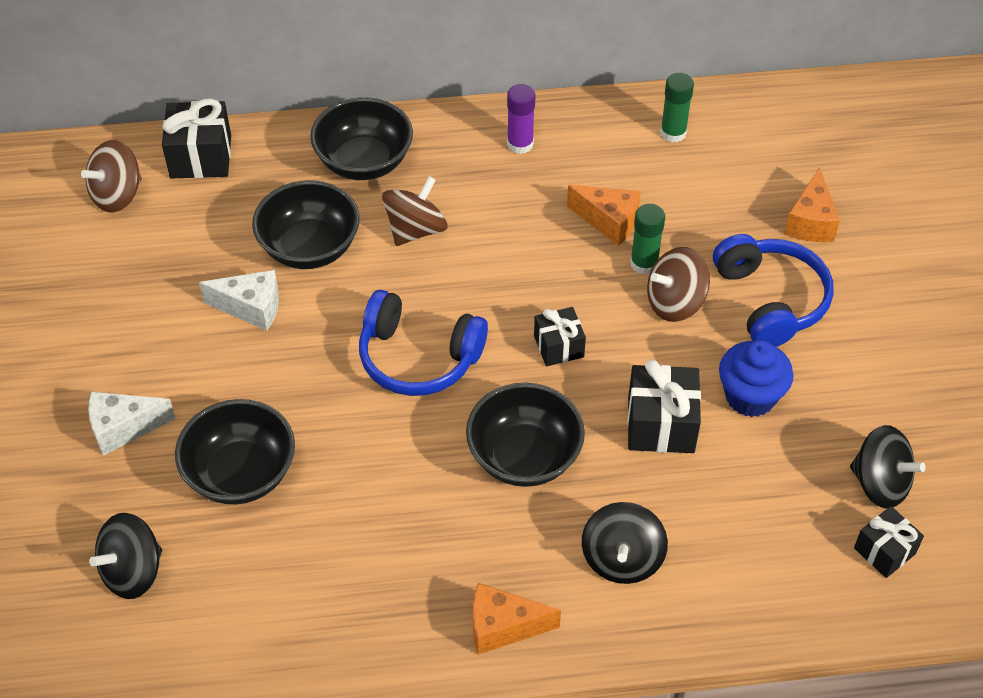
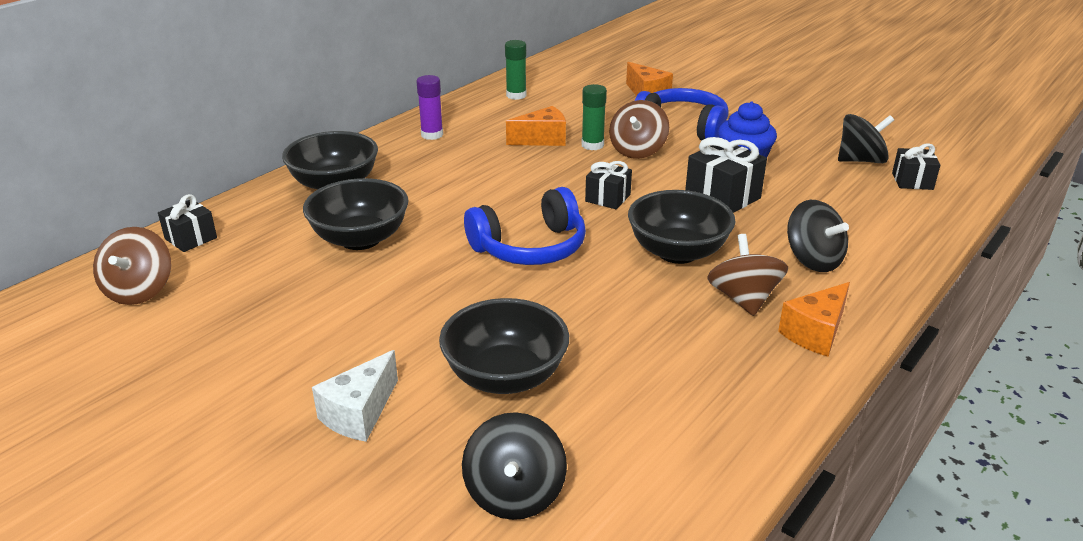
camera: 45 degrees left, 20 degrees down
black gift [162,98,231,178] -> black gift [158,194,217,252], size x0.64
white cheese [199,270,279,331] -> none
brown spinning top [382,176,447,246] -> brown spinning top moved to [707,234,788,316]

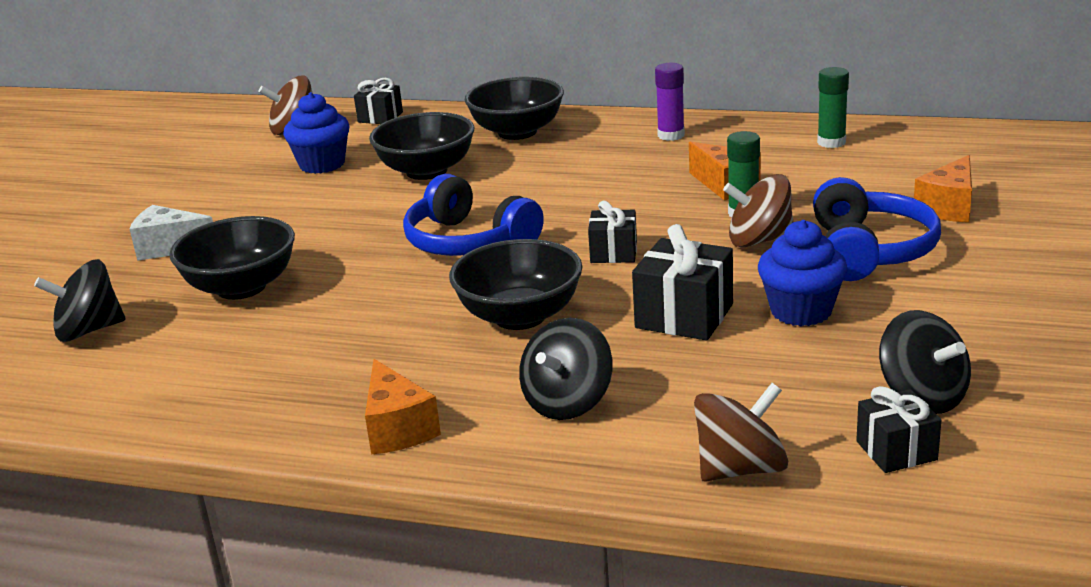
camera: 70 degrees right, 5 degrees down
brown spinning top [707,234,788,316] -> brown spinning top moved to [694,383,788,481]
orange cheese [778,282,850,357] -> orange cheese turned 135 degrees counterclockwise [365,359,441,455]
none -> blue cupcake [283,92,349,174]

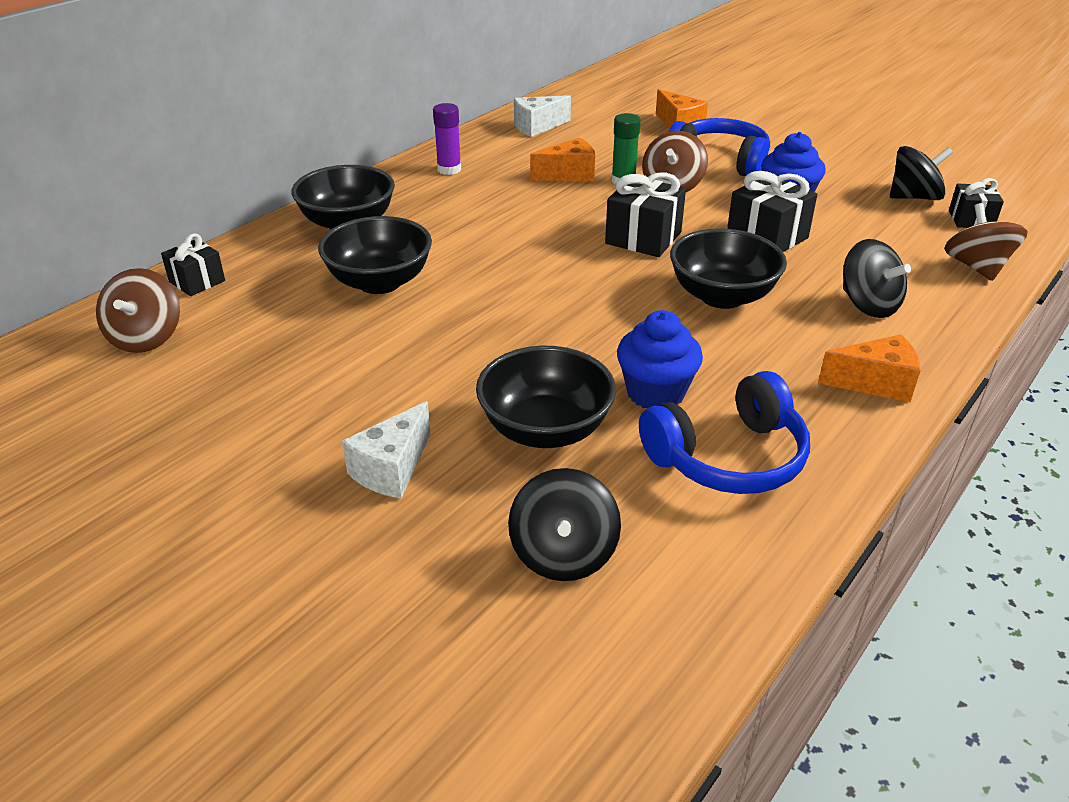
camera: 70 degrees left, 10 degrees up
blue cupcake [283,92,349,174] -> blue cupcake moved to [617,310,703,408]
blue headphones [403,174,544,256] -> blue headphones moved to [639,371,810,494]
black gift [588,201,637,263] -> black gift [605,173,686,257], size x1.57
green glue stick [817,67,849,148] -> white cheese [514,95,571,137]

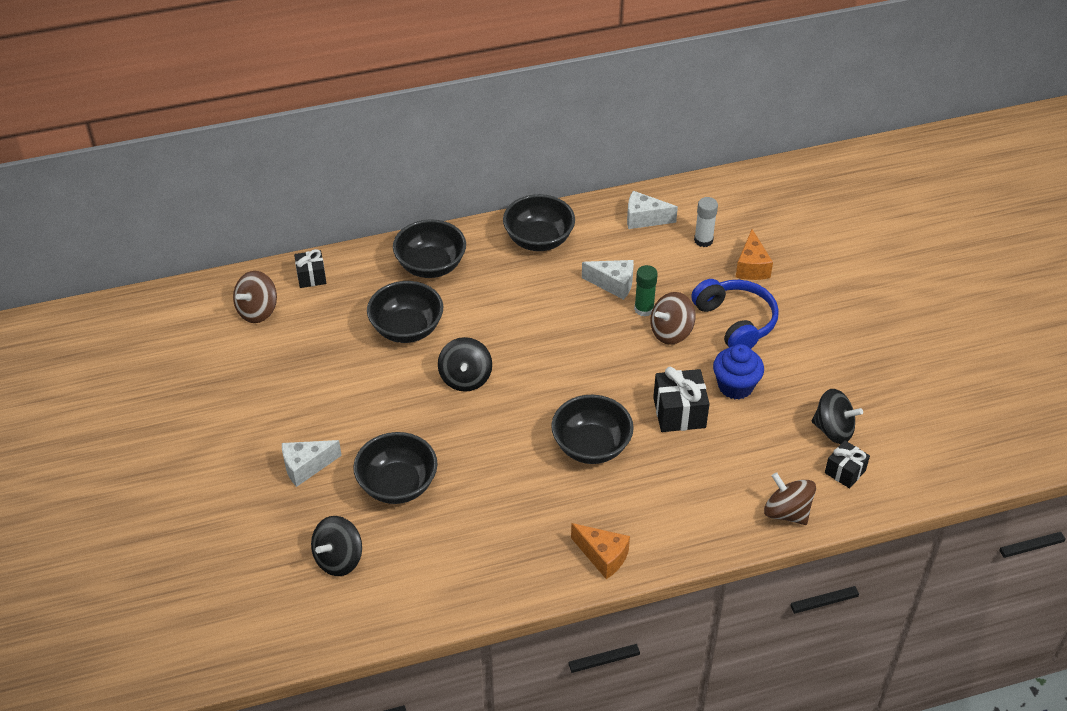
camera: 35 degrees right, 10 degrees up
purple glue stick [433,103,461,175] -> black bowl [503,194,575,251]
orange cheese [530,137,595,181] -> white cheese [582,260,634,300]
black gift [605,173,686,257] -> none
blue cupcake [617,310,703,408] -> none
blue headphones [639,371,810,494] -> none
black spinning top [843,239,911,318] -> black spinning top moved to [438,337,492,392]
brown spinning top [944,203,1027,281] -> brown spinning top turned 75 degrees counterclockwise [764,472,816,525]
none -> white glue stick [694,197,718,247]

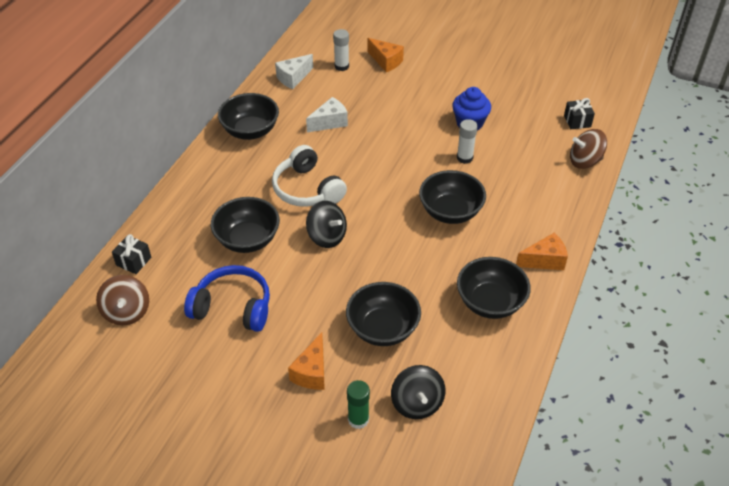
camera: 50 degrees left, 0 degrees up
white cheese [282,440,342,487] -> orange cheese [288,332,325,390]
black bowl [393,220,466,278] -> black bowl moved to [457,257,531,319]
green glue stick [634,265,658,317] -> green glue stick moved to [347,380,370,429]
brown spinning top [650,292,695,345] -> none
black gift [653,367,710,432] -> white glue stick [457,119,478,164]
blue headphones [691,279,779,349] -> blue headphones moved to [184,265,270,332]
black spinning top [812,389,863,444] -> none
none -> white headphones [272,145,347,207]

